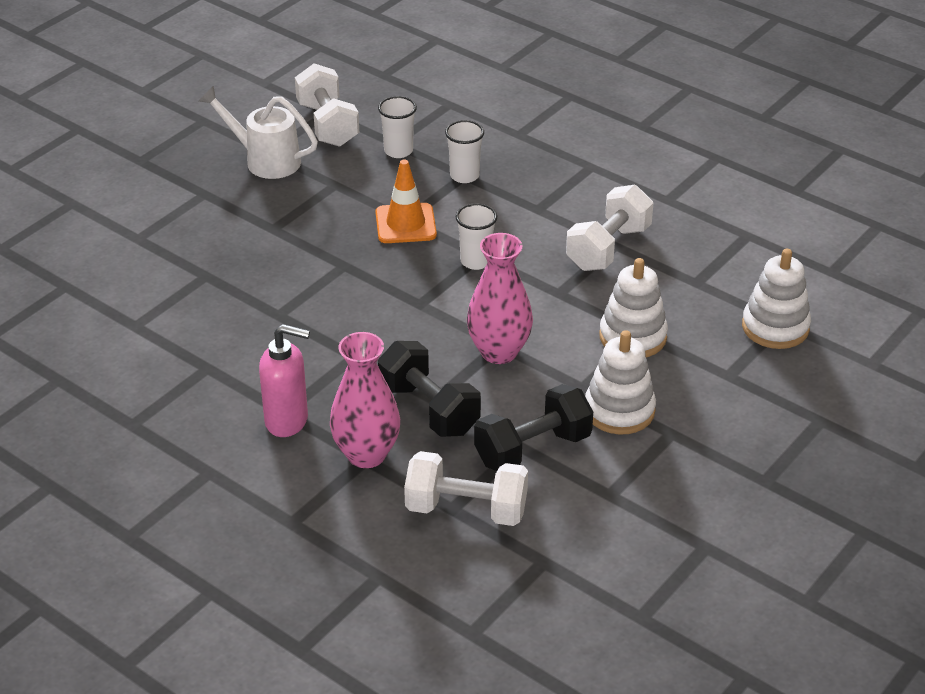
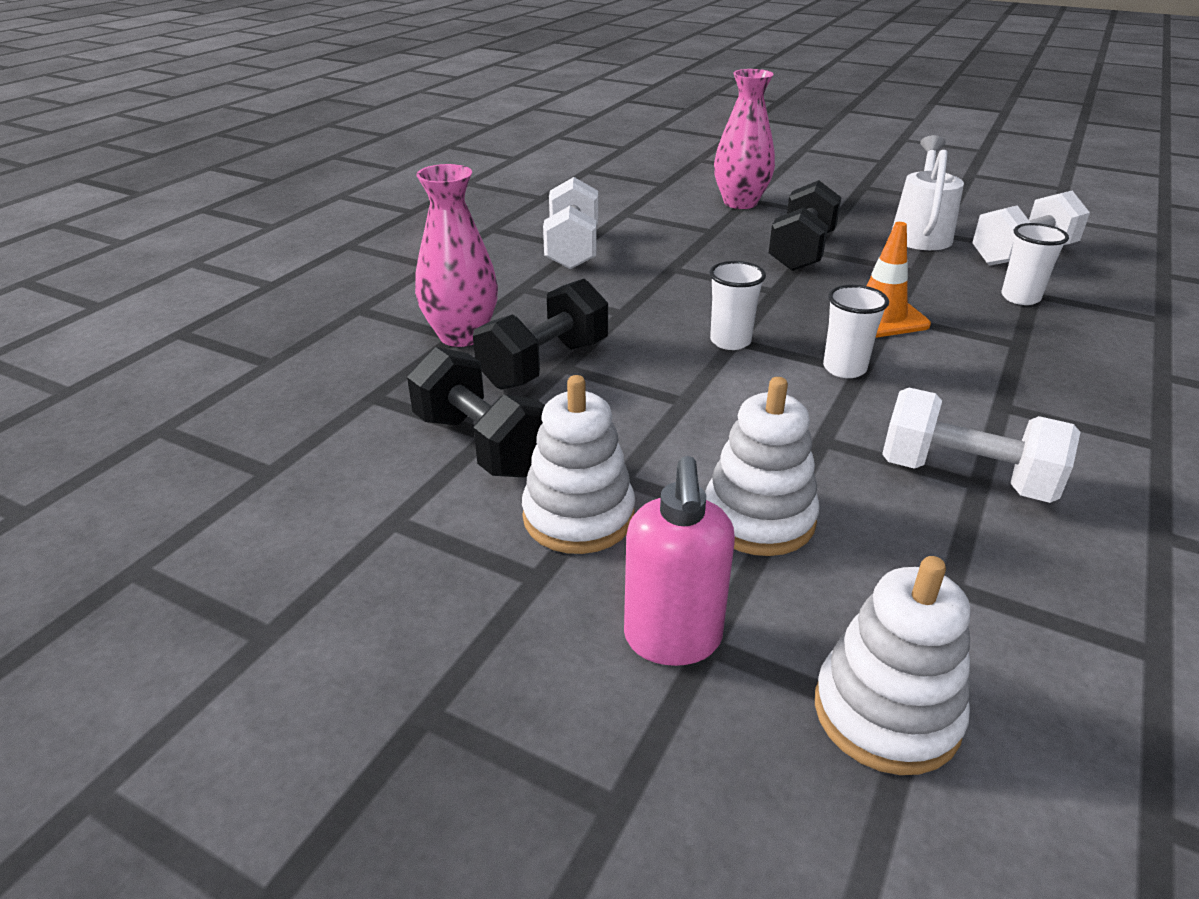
camera: 80 degrees right, 5 degrees down
pink soap dispenser [259,324,310,437] -> pink soap dispenser moved to [624,456,735,666]
white dumbbell [404,451,528,526] -> white dumbbell moved to [543,177,598,270]
white cup [445,120,484,183] -> white cup moved to [709,261,766,350]
pink vase [467,233,533,364] -> pink vase moved to [714,69,775,209]
none -> black dumbbell [769,180,841,271]

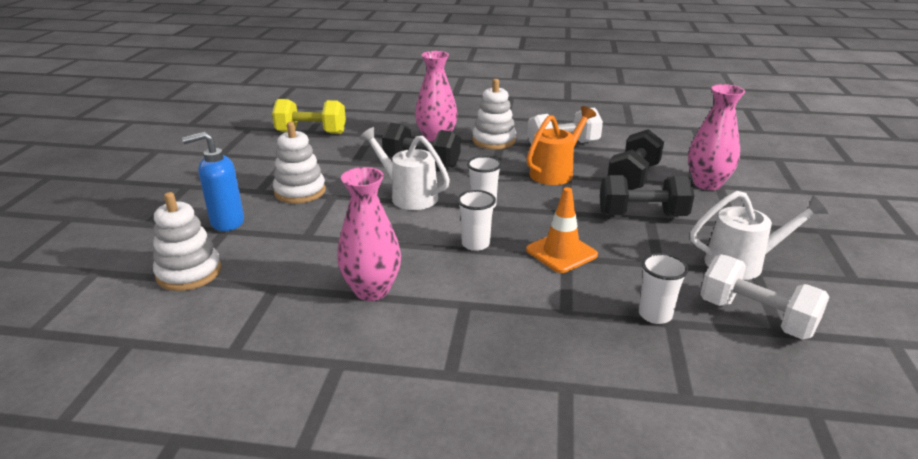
camera: 70 degrees right, 5 degrees down
black dumbbell [407,347,545,477] -> black dumbbell moved to [608,129,664,190]
pink soap dispenser [624,456,735,666] -> blue soap dispenser [182,132,244,231]
white stacking toy [705,377,820,556] -> white stacking toy moved to [472,79,516,149]
white dumbbell [882,388,1080,503] -> pink vase [337,167,401,301]
none -> yellow dumbbell [272,99,346,134]
none -> white watering can [359,127,450,210]
none -> orange watering can [527,106,596,185]

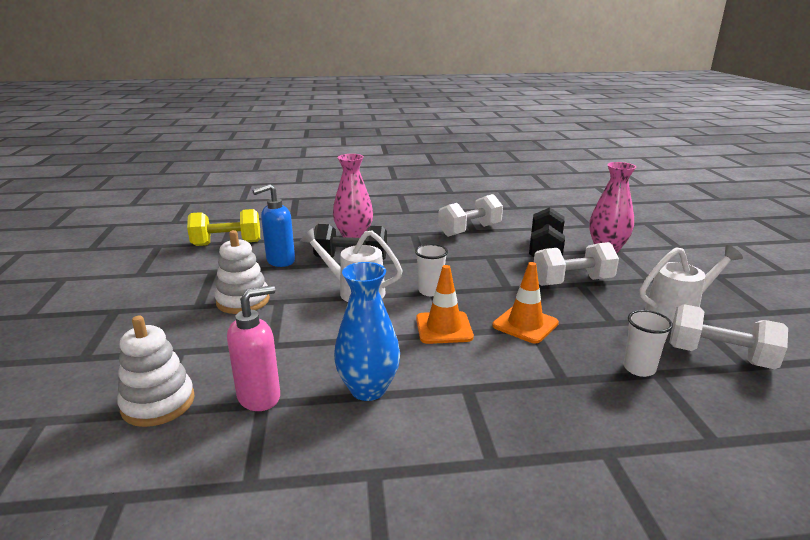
camera: 15 degrees left, 5 degrees down
blue soap dispenser [182,132,244,231] -> blue soap dispenser moved to [252,184,295,267]
pink vase [337,167,401,301] -> blue vase [334,262,400,401]
white cup [457,190,496,251] -> orange traffic cone [416,265,474,344]
white stacking toy [472,79,516,149] -> none
orange watering can [527,106,596,185] -> none
black dumbbell [600,175,694,216] -> white dumbbell [534,242,619,286]
none -> pink soap dispenser [227,285,280,411]

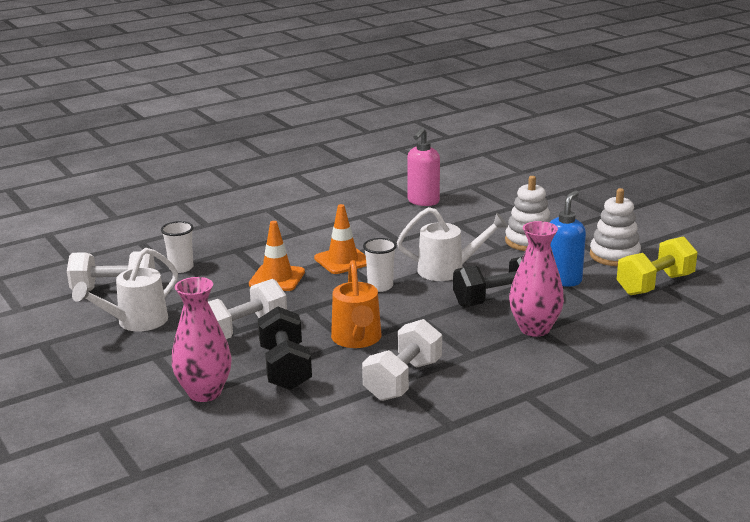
camera: 155 degrees right, 0 degrees up
white stacking toy [117,316,195,427] -> white stacking toy moved to [590,188,641,266]
blue vase [334,262,400,401] -> none
none -> orange watering can [331,260,382,348]

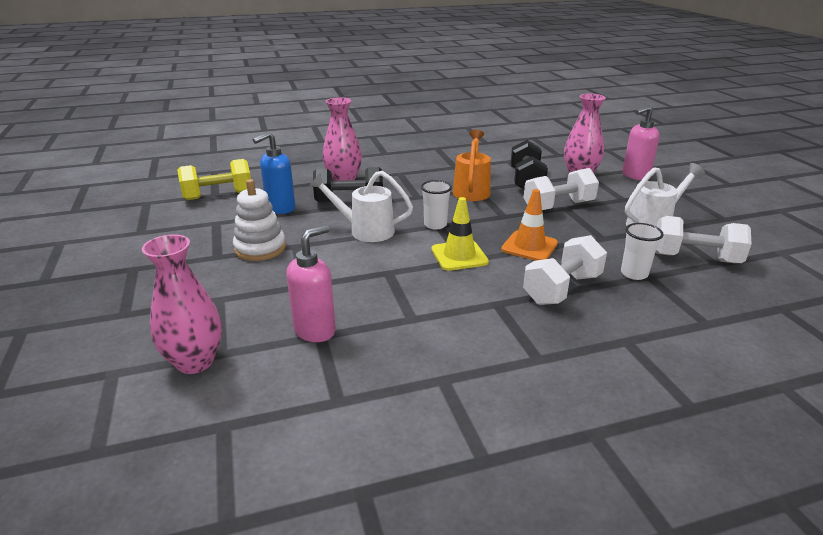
camera: 165 degrees left, 5 degrees up
orange traffic cone [314,204,367,274] -> yellow traffic cone [431,197,489,271]
white dumbbell [362,319,442,401] -> white dumbbell moved to [523,235,607,305]
white stacking toy [590,188,641,266] -> none
none -> pink vase [142,234,222,374]
none -> pink soap dispenser [622,106,660,180]

